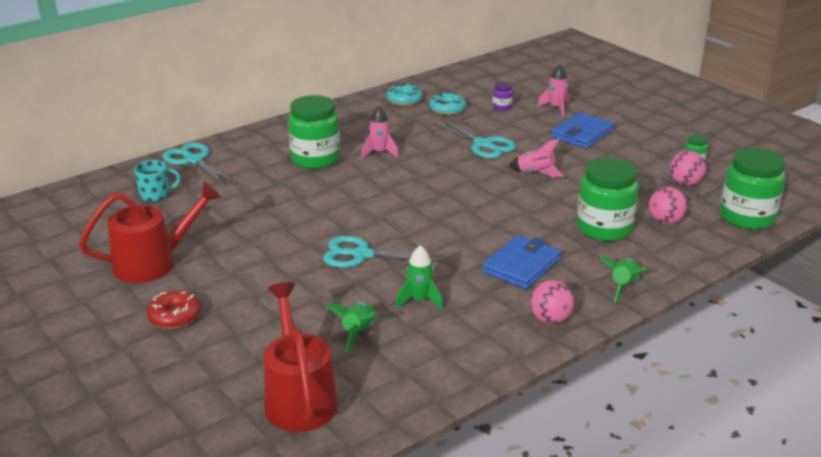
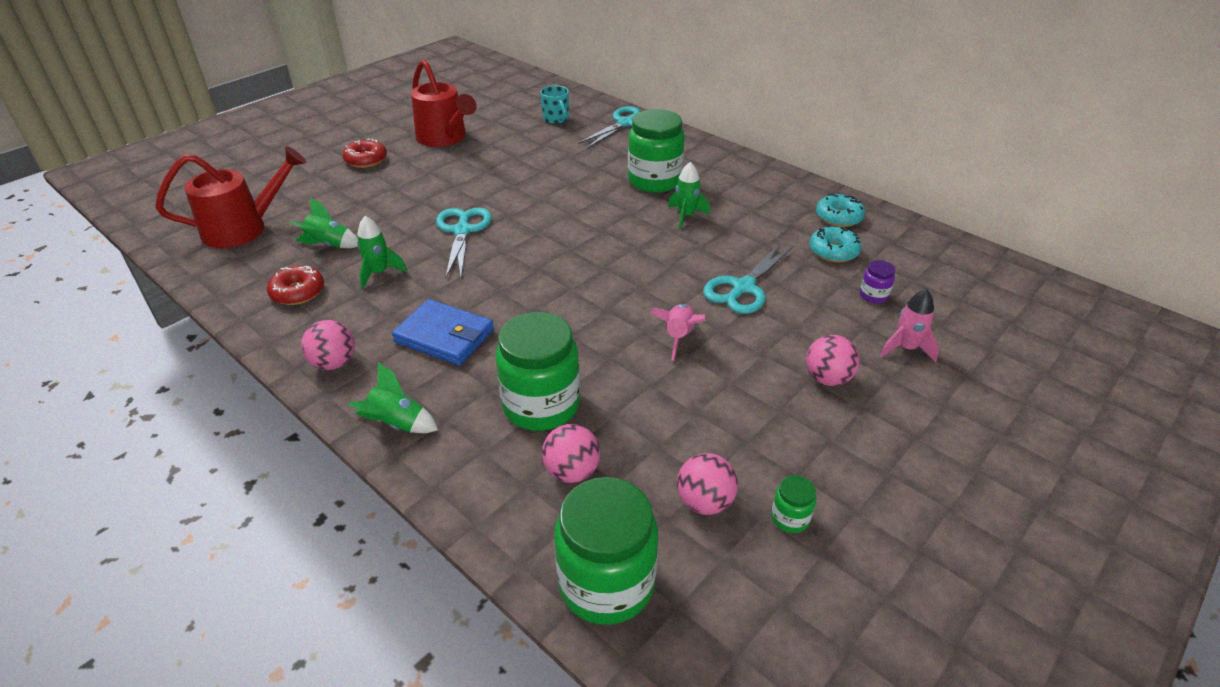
camera: 80 degrees right, 10 degrees up
pink rocket [361,106,399,158] -> green rocket [668,162,710,230]
blue wallet [551,112,614,149] -> pink ball [806,335,860,386]
none -> red donut [267,265,324,305]

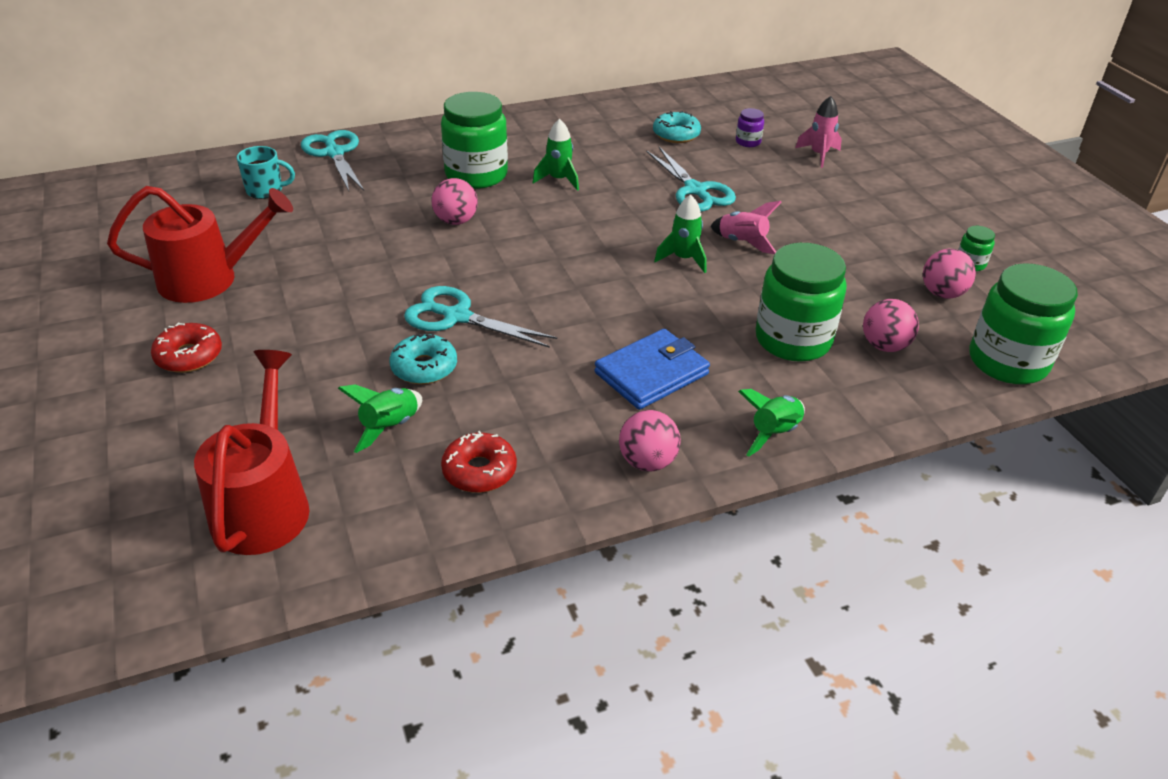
camera: 65 degrees left, 0 degrees up
green rocket [357,216,407,289] -> green rocket moved to [654,195,707,273]
pink ball [806,335,860,386] -> pink ball moved to [431,178,478,225]
turquoise donut [816,194,865,227] -> turquoise donut moved to [389,333,457,384]

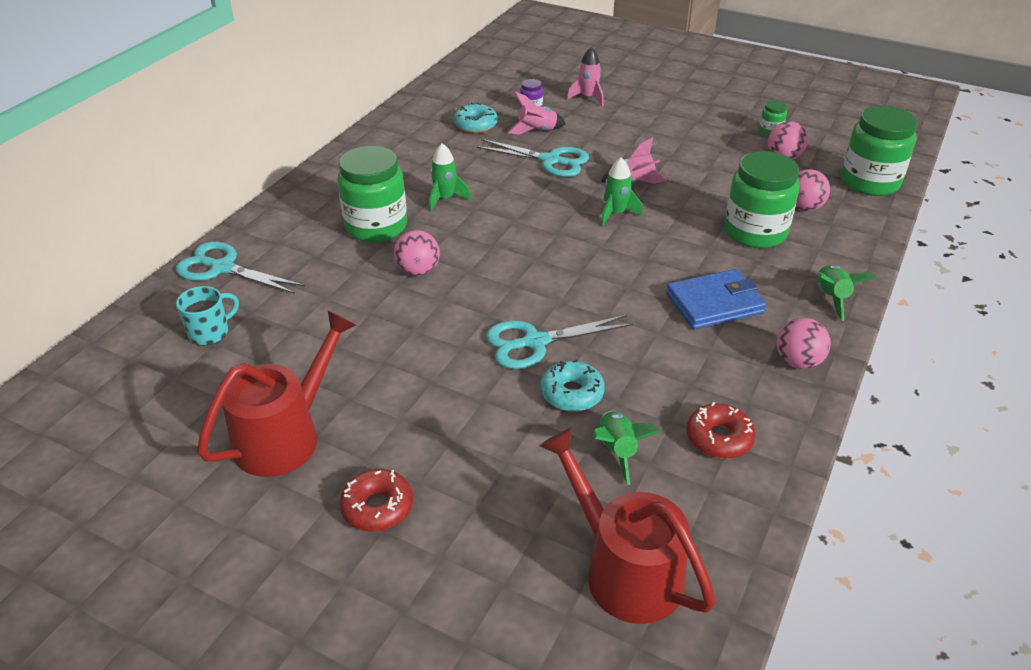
camera: 40 degrees left, 0 degrees up
blue wallet [595,329,710,410] -> blue wallet turned 60 degrees clockwise [666,269,767,329]
none -> pink rocket [507,92,566,134]

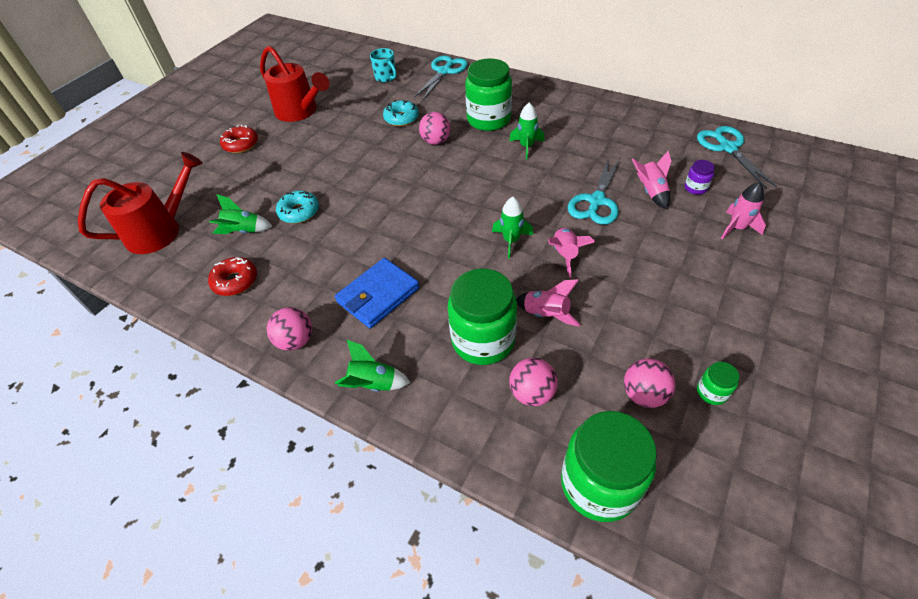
camera: 95 degrees right, 10 degrees up
turquoise donut [454,103,498,133] -> turquoise donut moved to [383,100,419,126]
turquoise scissors [486,315,633,369] -> turquoise scissors moved to [697,126,777,189]
blue wallet [666,269,767,329] -> blue wallet turned 60 degrees clockwise [335,258,419,328]
none -> pink rocket [516,279,580,327]

